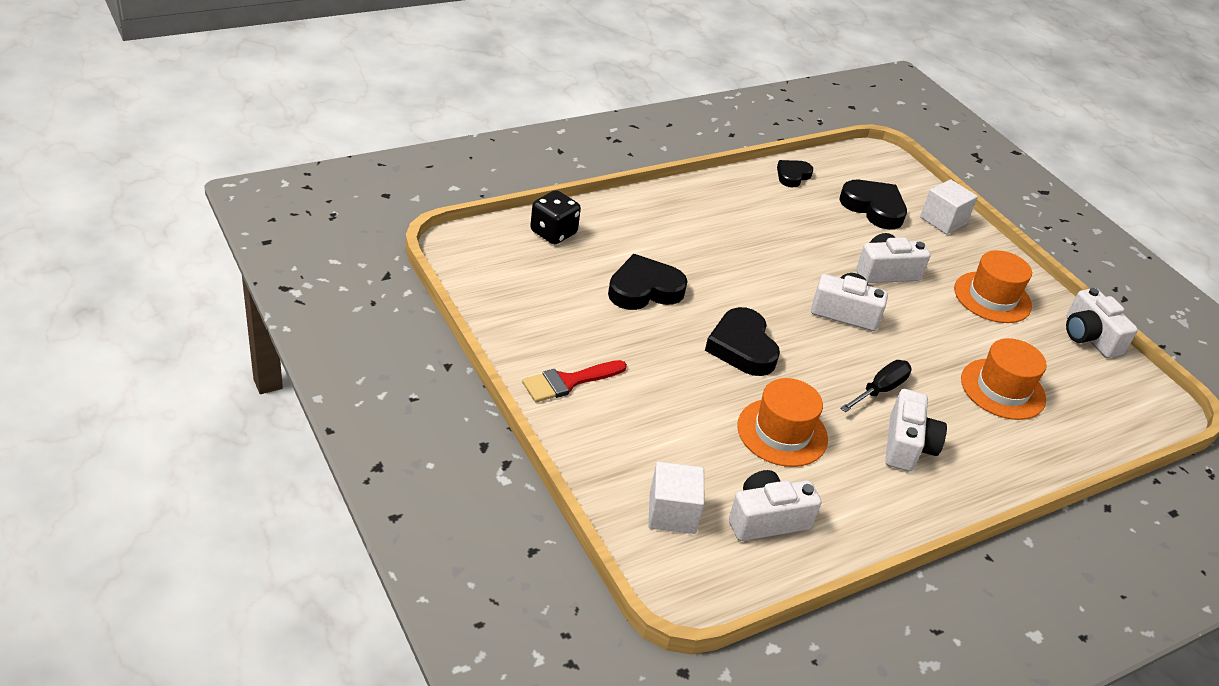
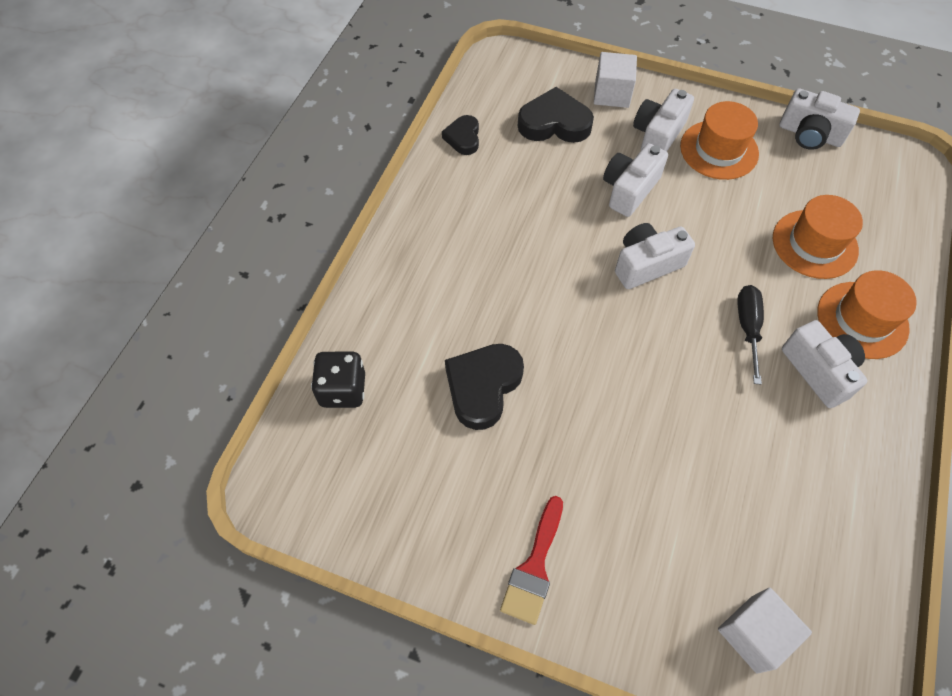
camera: 35 degrees left, 20 degrees up
black heart [705,307,780,376] -> none
white camera [729,470,821,541] -> white camera moved to [633,89,694,152]
orange hat [737,378,828,467] -> orange hat moved to [817,270,917,359]

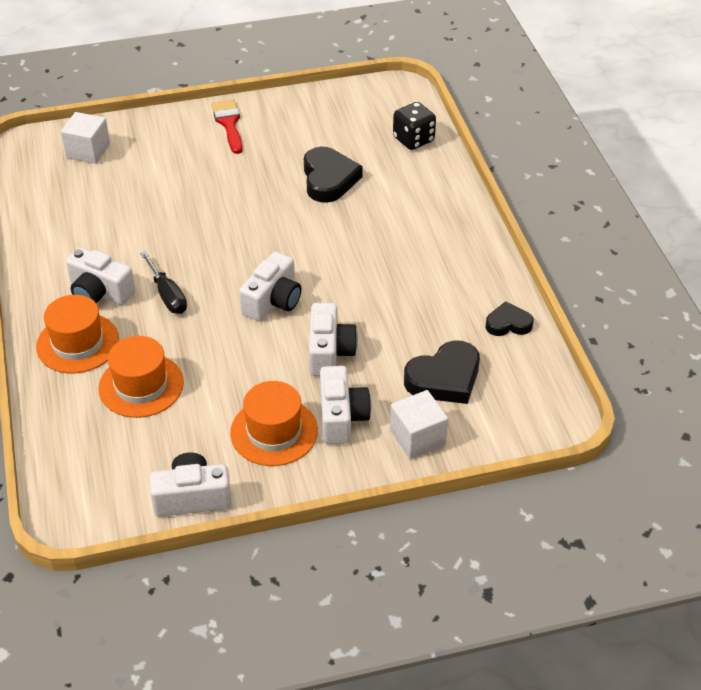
camera: 145 degrees right, 15 degrees down
black heart [442,115,479,155] -> black heart turned 60 degrees counterclockwise [486,301,533,336]

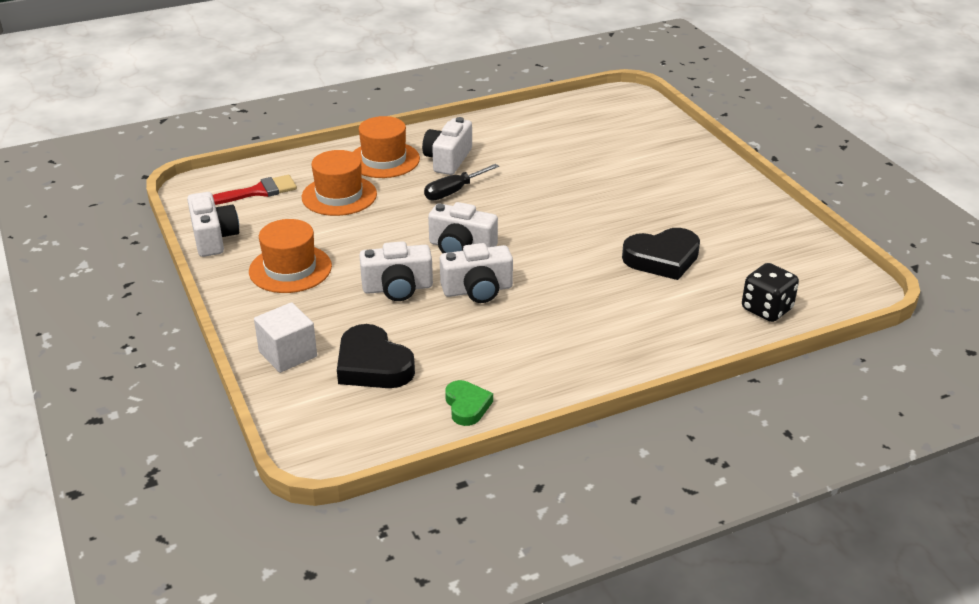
camera: 80 degrees right, 10 degrees down
white cube [61,112,110,164] -> none
red brush [211,99,243,154] -> red brush moved to [213,175,297,205]
white camera [320,366,371,444] -> white camera moved to [440,243,513,303]
black heart [486,301,533,336] -> green heart [445,380,493,426]

